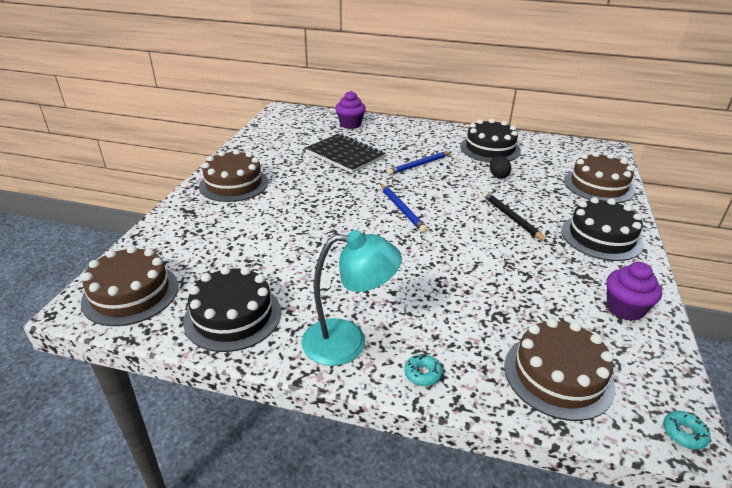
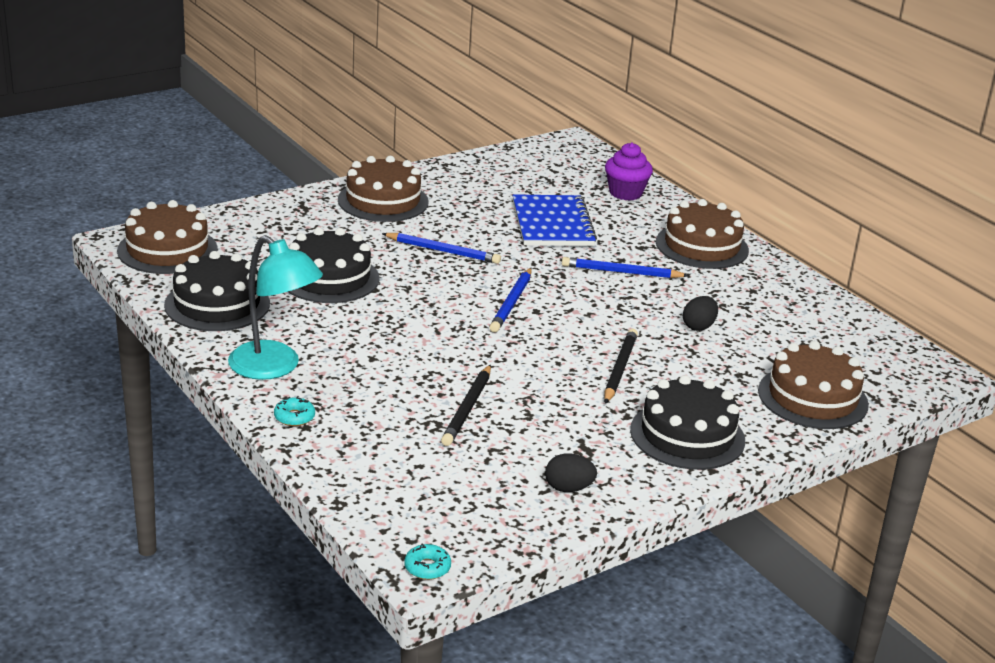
camera: 40 degrees right, 5 degrees down
black notebook [305,134,385,173] -> blue notebook [513,194,597,246]
black cake [460,119,521,162] -> black cake moved to [288,227,379,303]
brown cake [504,318,615,421] -> brown cake moved to [656,199,749,269]
purple cupcake [607,262,662,321] -> black egg [545,453,597,492]
none -> blue pencil [382,233,501,264]
none -> black pencil [441,365,491,446]

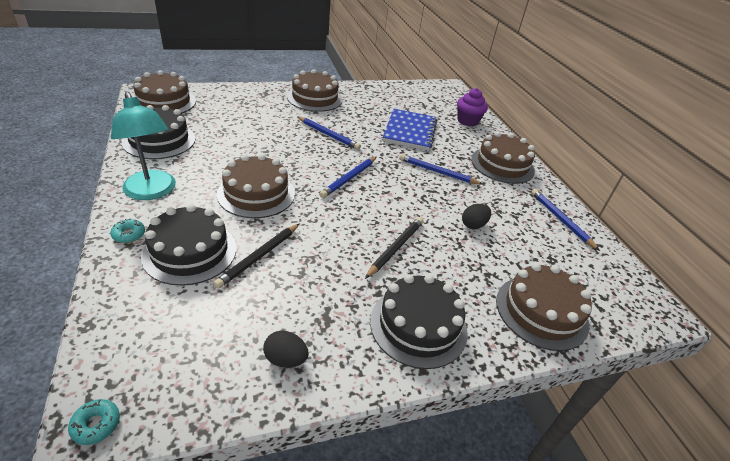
camera: 15 degrees right, 10 degrees up
black cake [288,227,379,303] -> black cake moved to [141,204,236,286]
none -> brown cake [217,154,295,218]
none -> blue pencil [531,189,600,251]

